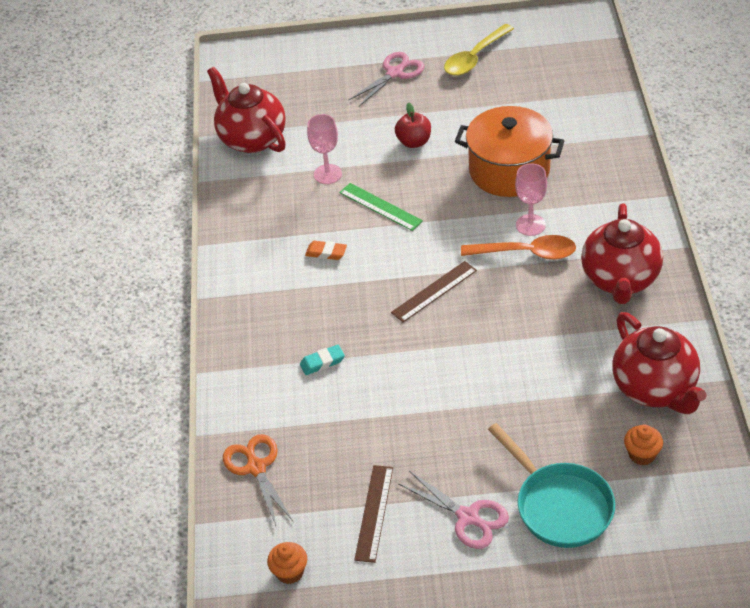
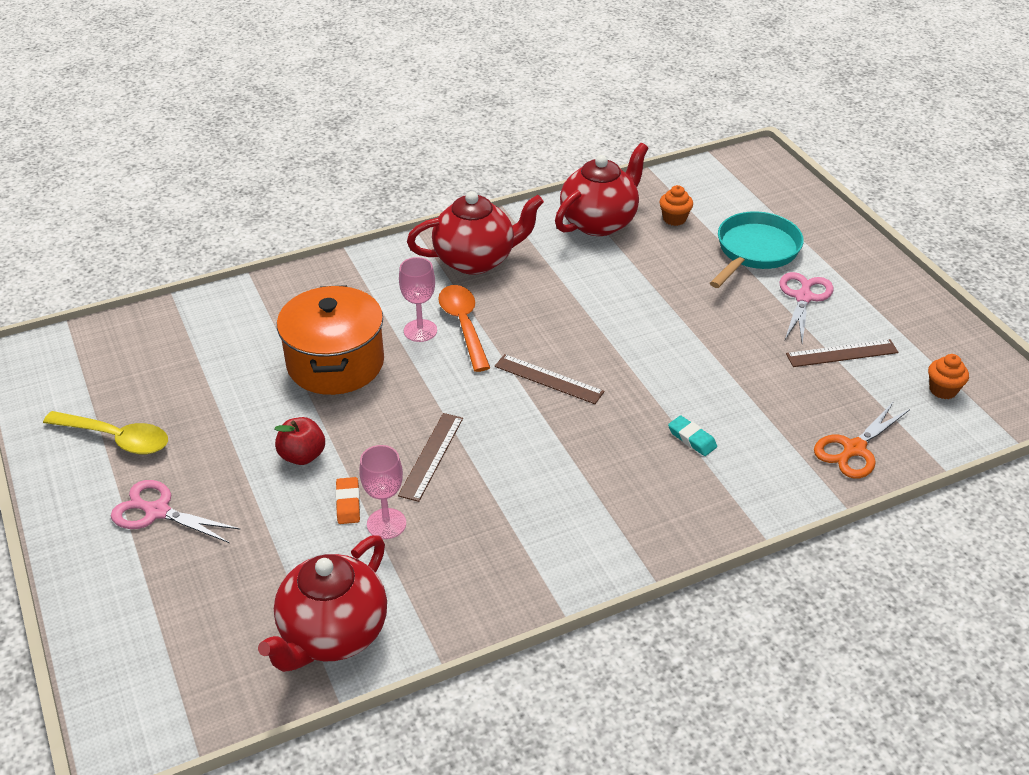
camera: 115 degrees left, 5 degrees down
orange eraser [305,241,347,260] -> orange eraser moved to [336,477,360,524]
green ruler [339,183,423,231] -> brown ruler [398,413,463,502]

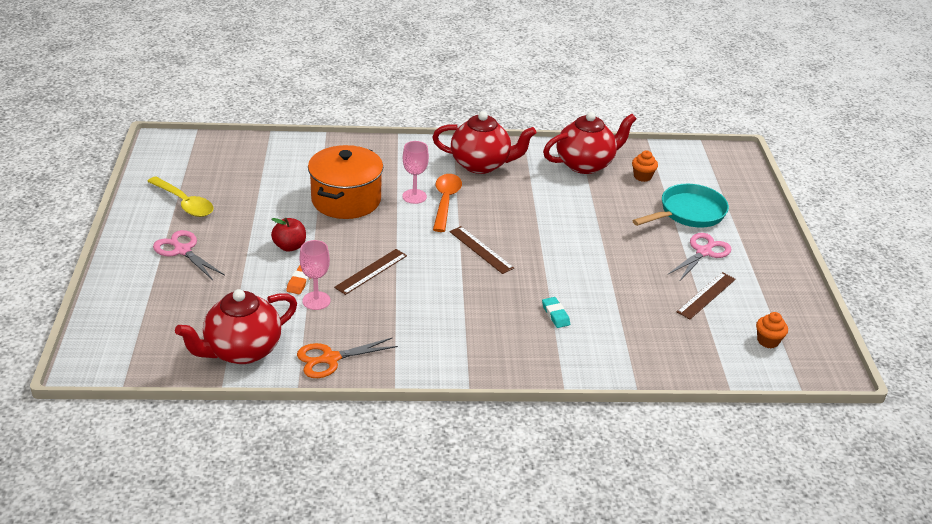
camera: 20 degrees right, 5 degrees down
brown ruler [786,339,898,367] -> brown ruler turned 60 degrees counterclockwise [676,272,736,319]
orange scissors [814,401,910,479] -> orange scissors moved to [297,337,398,378]

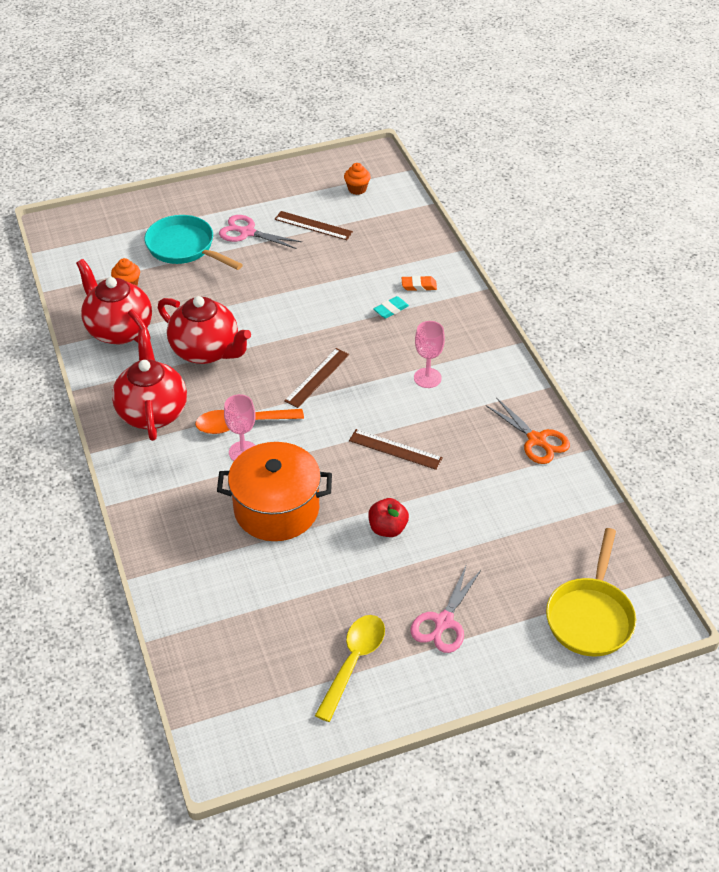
camera: 105 degrees left, 10 degrees up
red teapot [175,289,297,364] -> red teapot moved to [158,296,251,364]
orange eraser [286,266,310,294] -> orange eraser moved to [402,276,437,291]
pink goblet [300,240,331,310] -> pink goblet moved to [414,321,445,388]
none -> yellow pan [546,528,636,657]

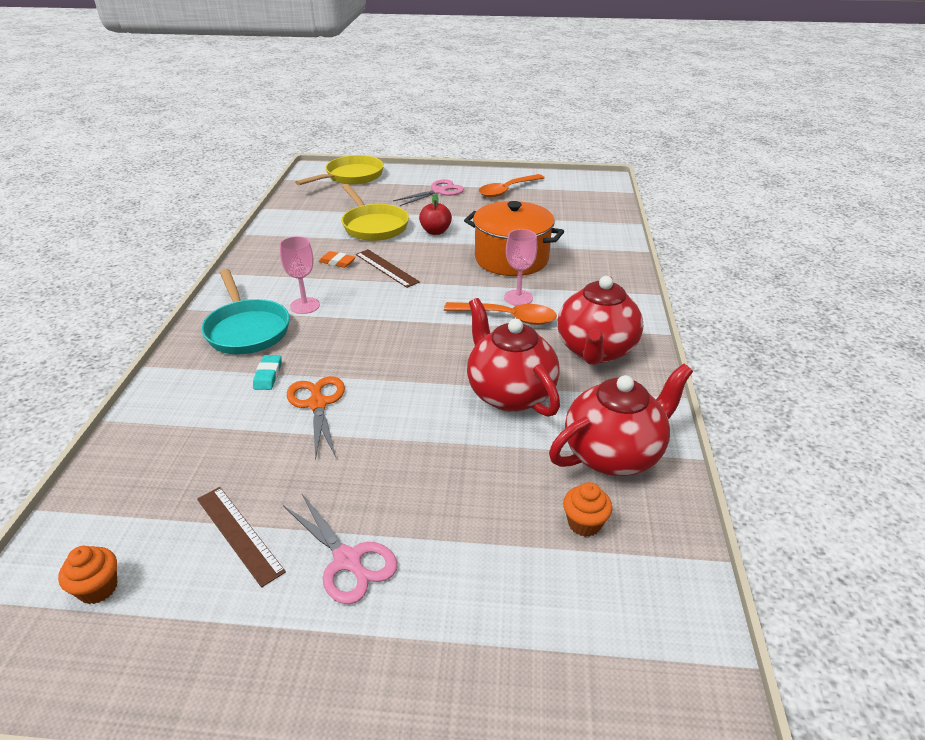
camera: 155 degrees left, 10 degrees down
red teapot [76,259,152,344] -> red teapot turned 105 degrees counterclockwise [549,363,693,476]
turquoise pan [145,215,243,270] -> turquoise pan moved to [201,269,290,354]
brown ruler [284,348,349,408] -> none
yellow spoon [315,615,385,722] -> orange spoon [479,174,545,197]
turquoise eraser [374,296,409,319] -> turquoise eraser turned 75 degrees counterclockwise [253,355,282,390]
orange eraser [402,276,437,291] -> orange eraser moved to [319,251,356,268]
orange scissors [486,397,570,464] -> orange scissors moved to [287,376,345,461]
none -> yellow pan [342,184,409,241]

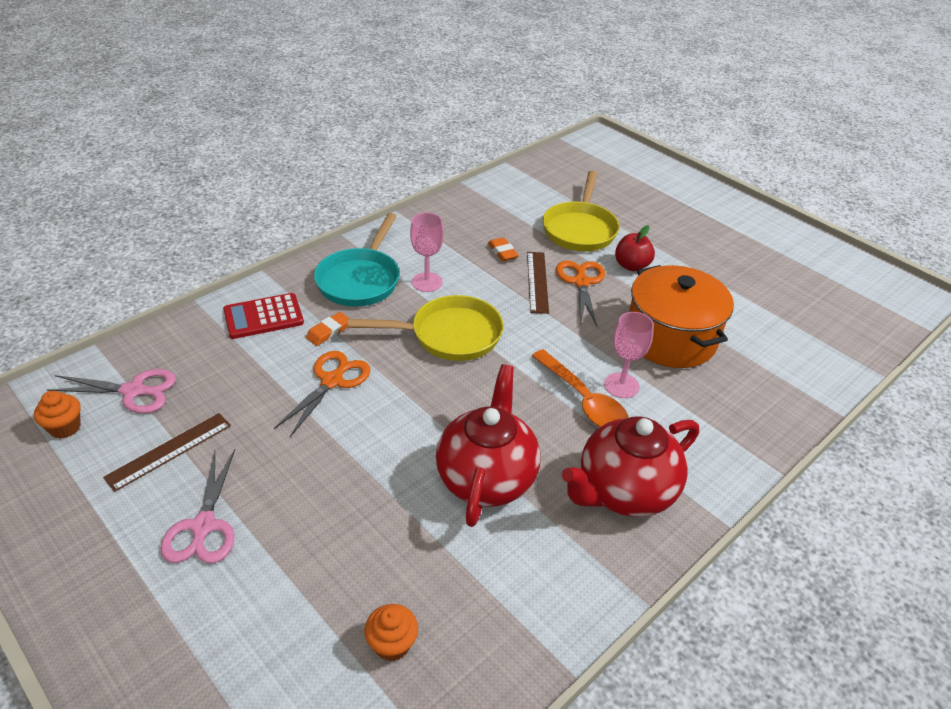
camera: 40 degrees right, 5 degrees up
brown ruler [197,487,286,587] -> brown ruler turned 45 degrees clockwise [103,413,231,492]
turquoise eraser [253,355,282,390] -> orange eraser [306,312,350,346]
yellow pan [295,155,384,185] -> yellow pan moved to [348,295,504,361]
pink scissors [393,179,464,206] -> pink scissors moved to [47,369,176,413]
orange spoon [479,174,545,197] -> none
red teapot [549,363,693,476] -> none
none -> red calculator [223,293,304,339]
none -> orange scissors [556,261,605,326]

